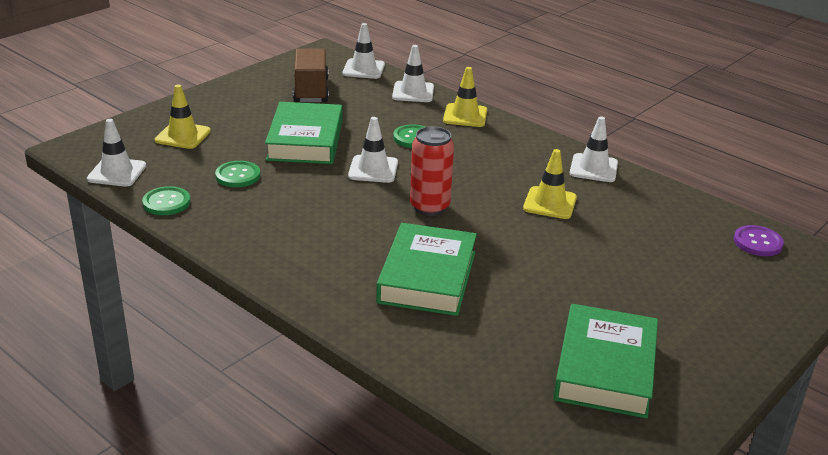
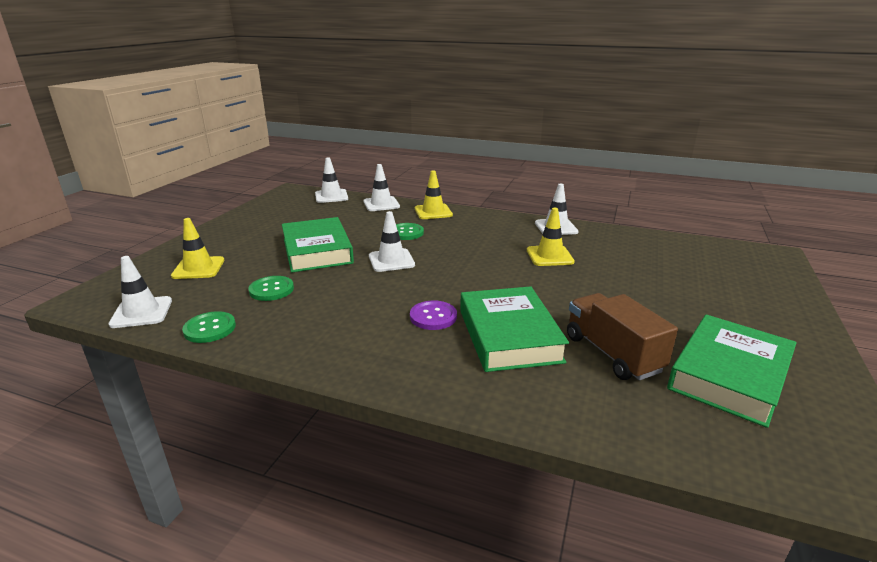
camera: 20 degrees left, 5 degrees down
brown truck [293,48,329,102] -> brown truck moved to [567,293,678,380]
red can [410,126,454,216] -> none
green book [553,304,658,419] -> green book turned 45 degrees clockwise [667,315,797,428]
purple button [734,225,784,256] -> purple button moved to [410,300,457,330]

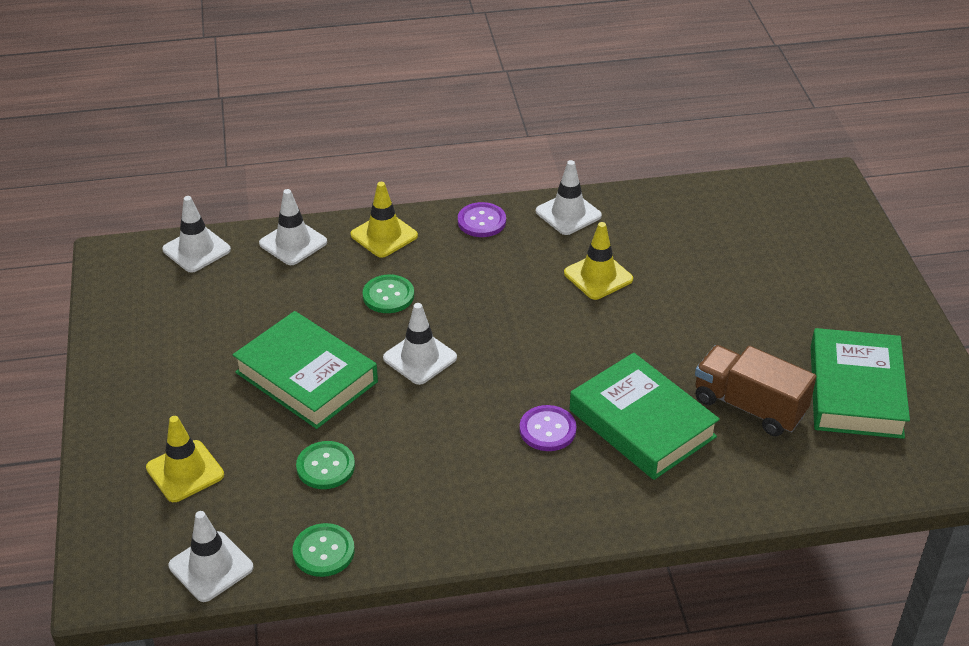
camera: 30 degrees left, 15 degrees up
none -> purple button [458,202,506,237]

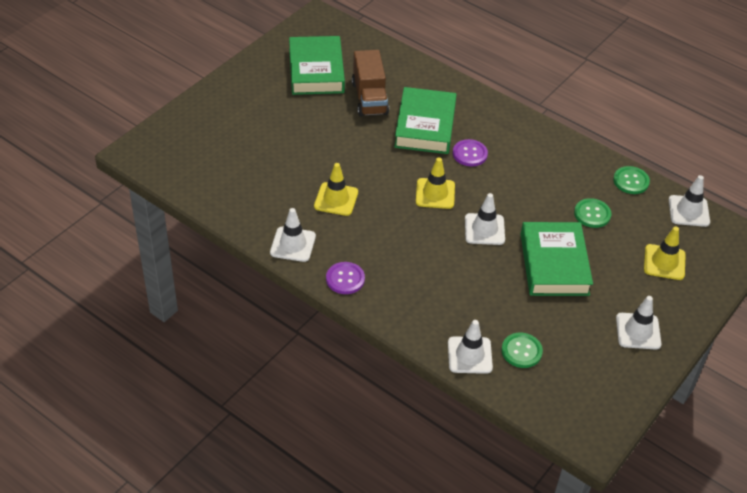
camera: 135 degrees left, 5 degrees up
white traffic cone [162,196,231,273] -> white traffic cone moved to [616,296,662,350]
yellow traffic cone [351,182,418,258] -> yellow traffic cone moved to [416,157,455,209]
green button [363,275,414,313] -> green button moved to [502,333,543,368]
green book [811,328,910,439] -> green book turned 60 degrees counterclockwise [289,36,345,95]

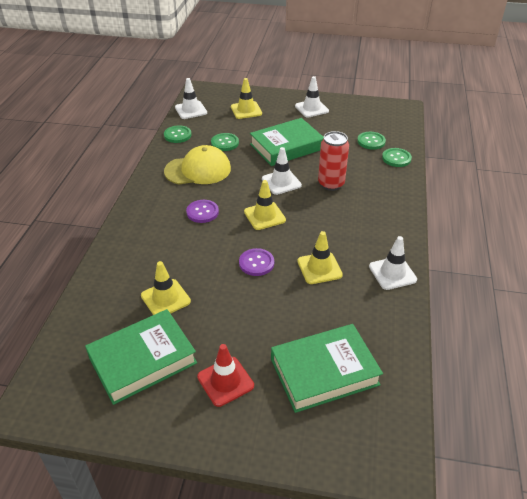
camera: 115 degrees left, 5 degrees down
purple button [326,262,365,294] -> purple button moved to [239,248,274,276]
brown truck [352,50,389,117] -> yellow traffic cone [141,261,191,315]
green book [394,87,457,154] -> green book moved to [271,324,383,413]
white traffic cone [448,320,493,374] -> green button [382,148,412,167]
none -> yellow cap [164,145,231,184]
none -> red traffic cone [197,344,254,407]
none -> red can [318,131,349,191]

